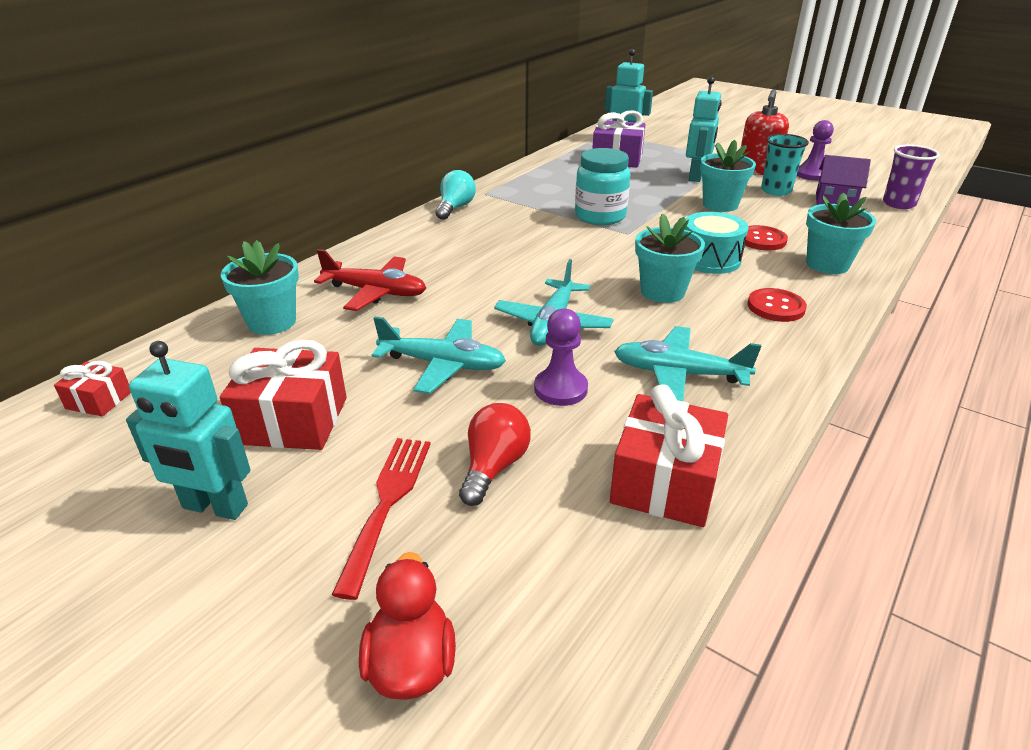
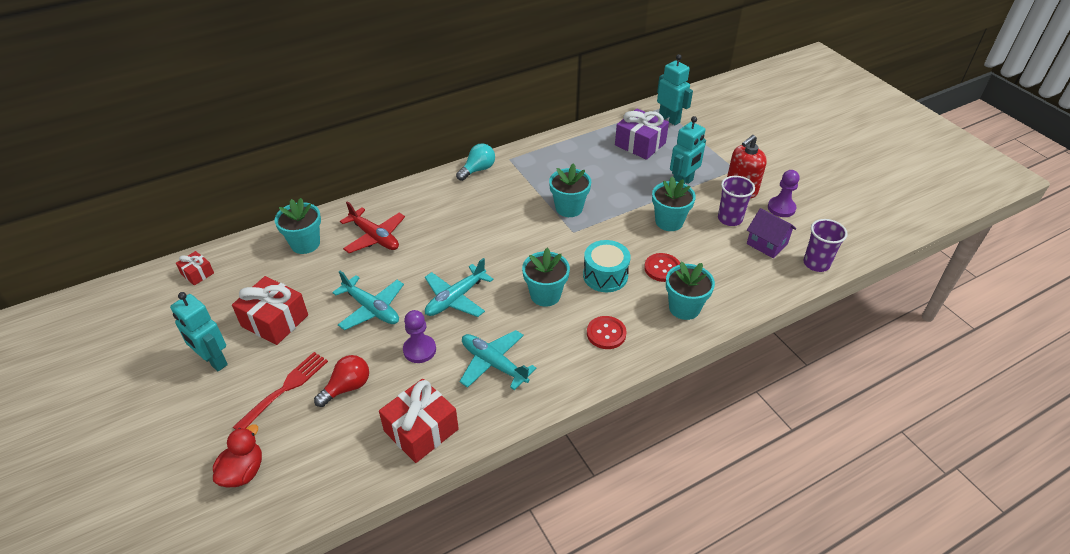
camera: 25 degrees right, 10 degrees up
turquoise jar [575,148,631,225] -> turquoise flower pot [549,163,591,217]
turquoise cup [761,134,809,196] -> purple cup [718,176,755,226]

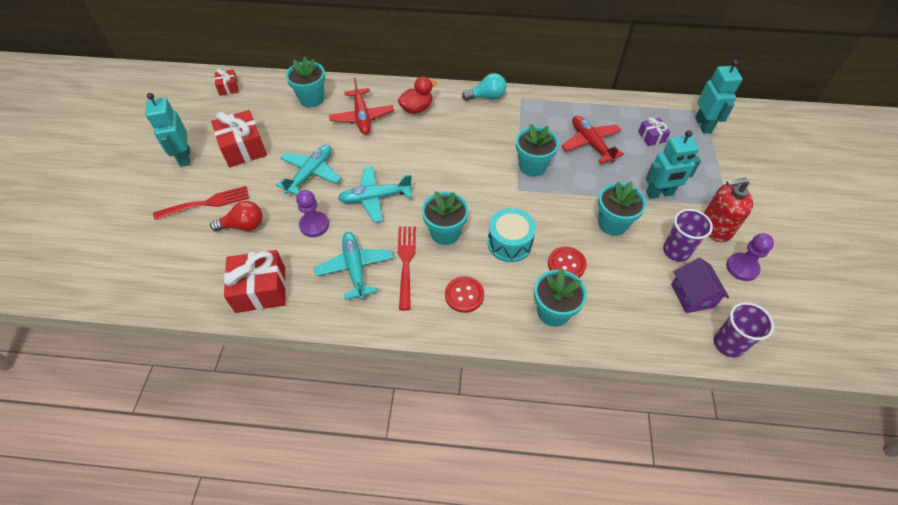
camera: 35 degrees right, 10 degrees up
red duck [213,424,262,487] -> red duck moved to [398,76,437,114]
turquoise plane [332,271,404,330] -> turquoise plane turned 135 degrees counterclockwise [276,145,341,195]
purple gift [615,108,669,160] -> purple gift [638,118,670,146], size x0.53
none -> red fork [398,227,416,310]
none -> red plane [561,116,624,164]

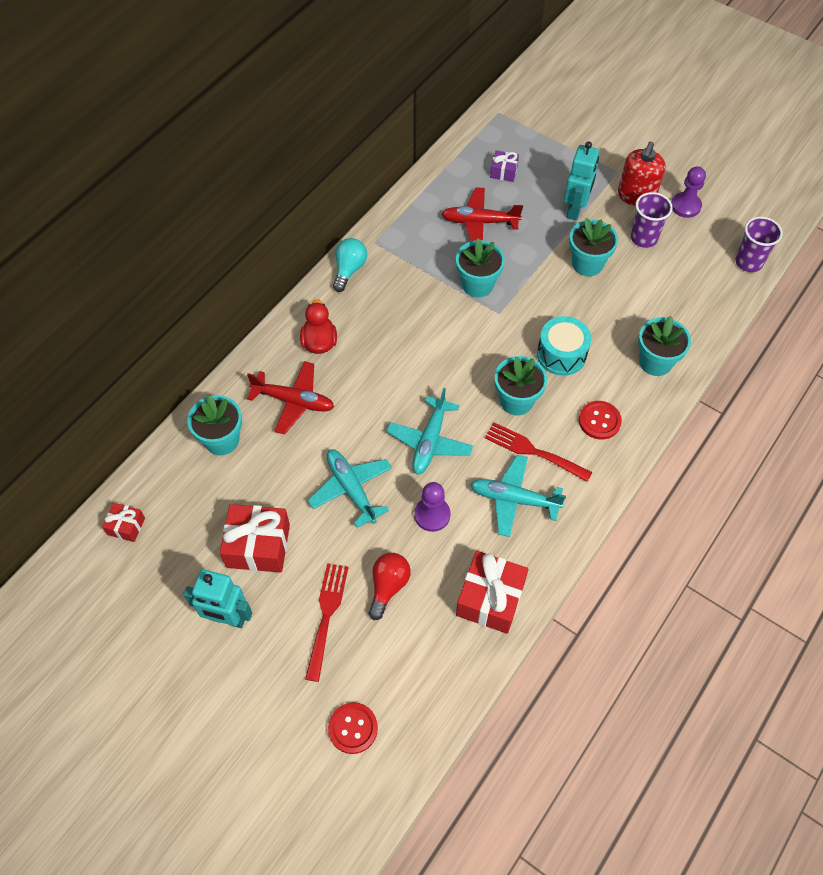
camera: 60 degrees left, 5 degrees up
red button [548,246,587,278] -> red button moved to [328,702,378,754]
purple house [671,258,729,313] -> none
turquoise robot [695,60,742,134] -> none

